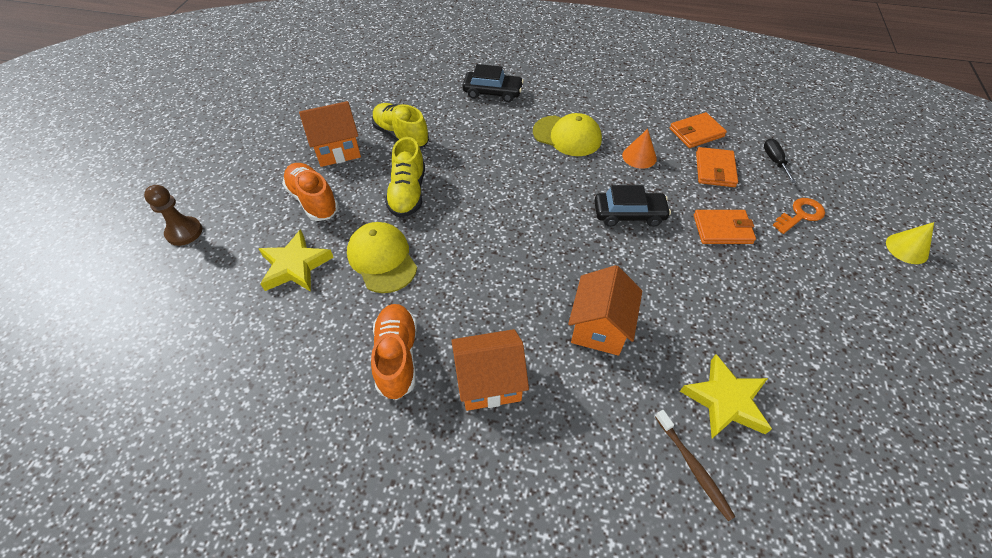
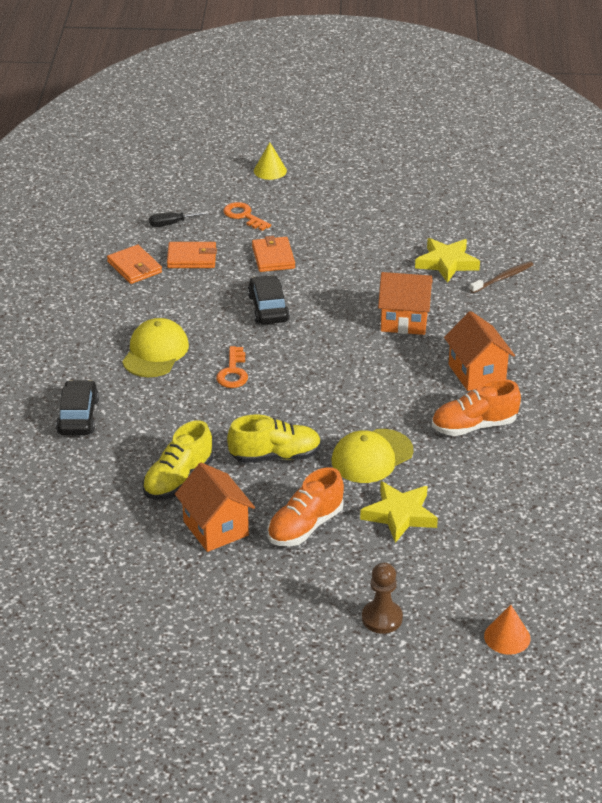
camera: 100 degrees left, 15 degrees down
orange cone [622,129,657,169] -> orange cone moved to [484,605,530,655]
none -> orange key [216,346,248,388]

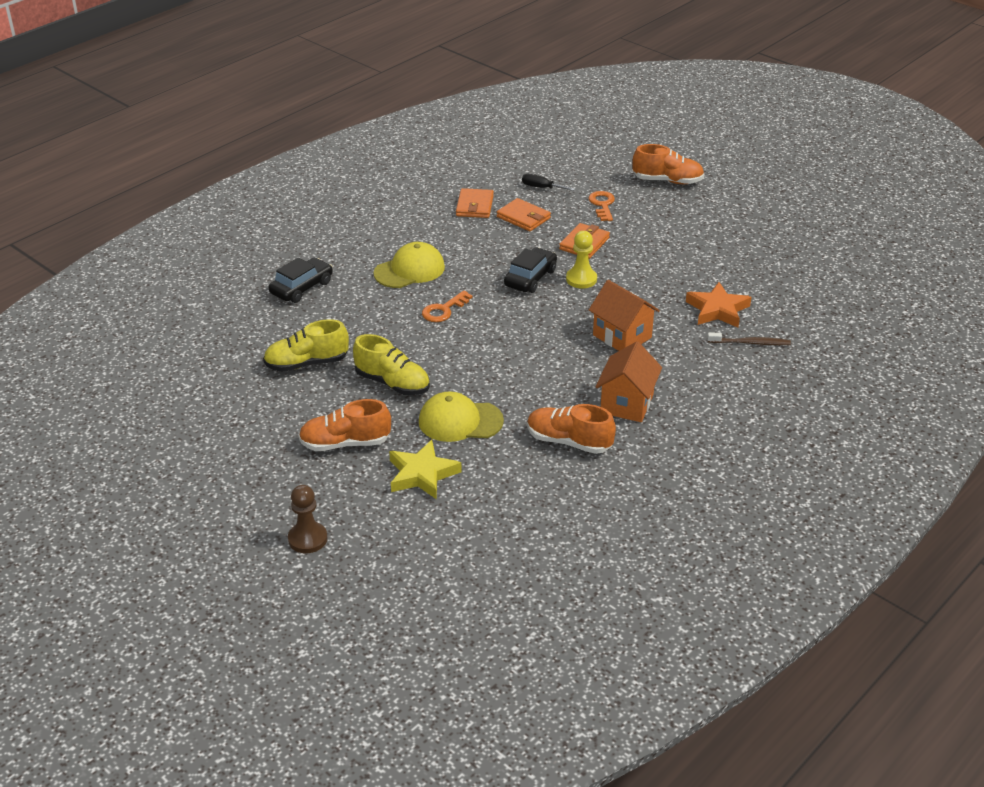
camera: 40 degrees right, 0 degrees up
orange house [175,462,255,552] -> none
yellow cone [254,142,287,180] -> orange shoe [632,144,704,184]
yellow star [415,238,480,283] -> orange star [686,282,751,328]
orange cone [484,605,530,655] -> none
none -> yellow pawn [566,231,597,289]

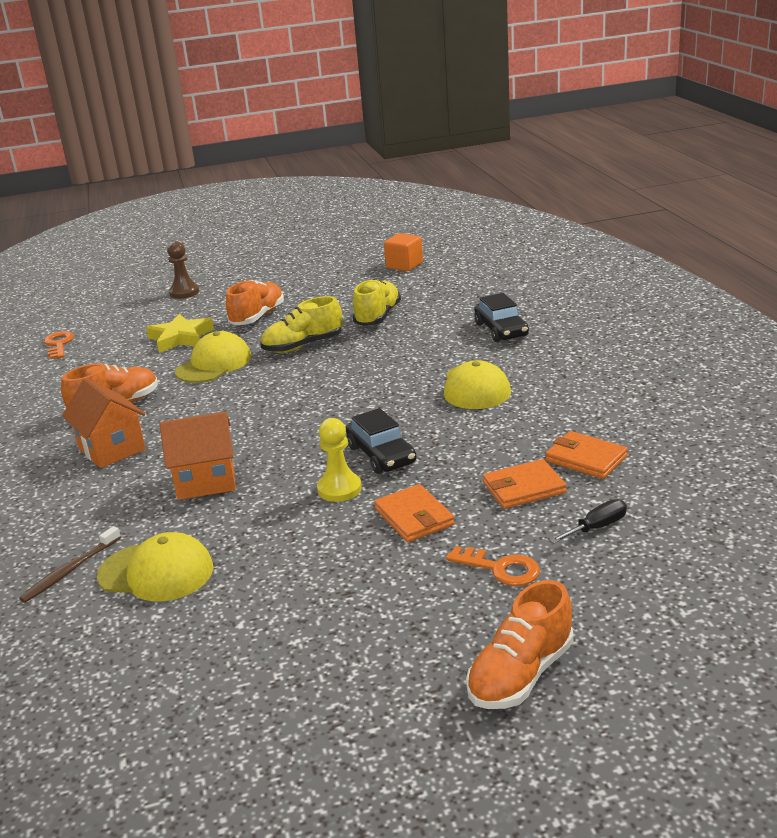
camera: 125 degrees right, 10 degrees down
orange key [422,291,472,322] -> orange key moved to [44,331,74,359]
orange star [686,282,751,328] -> yellow cap [97,532,213,601]
none -> orange cube [384,233,423,271]

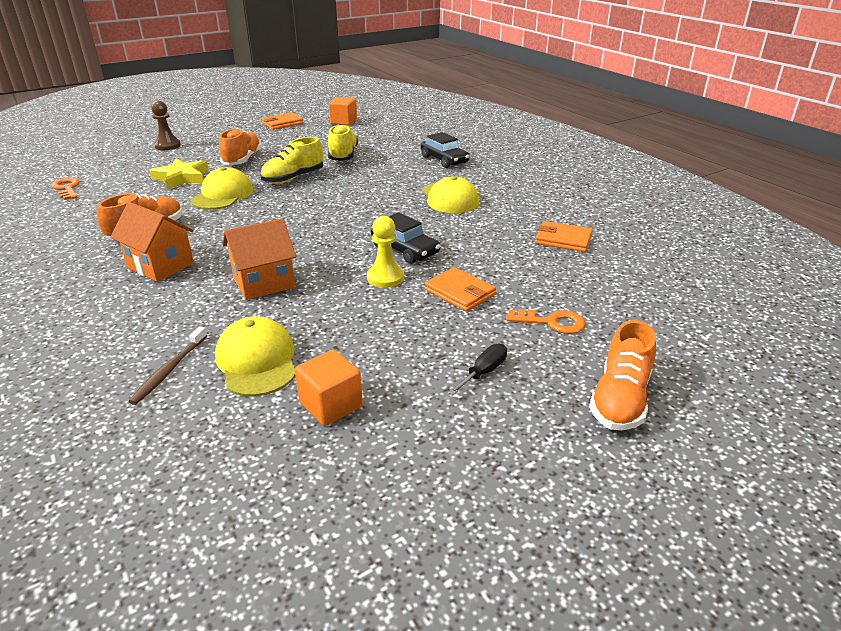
camera: 20 degrees left, 5 degrees up
yellow cap [97,532,213,601] -> yellow cap turned 105 degrees counterclockwise [215,316,295,397]
orange wallet [483,459,566,509] -> orange wallet moved to [261,112,303,130]
black screwdriver [549,499,627,544] -> black screwdriver moved to [448,343,507,395]
none -> orange cube [295,350,363,426]

